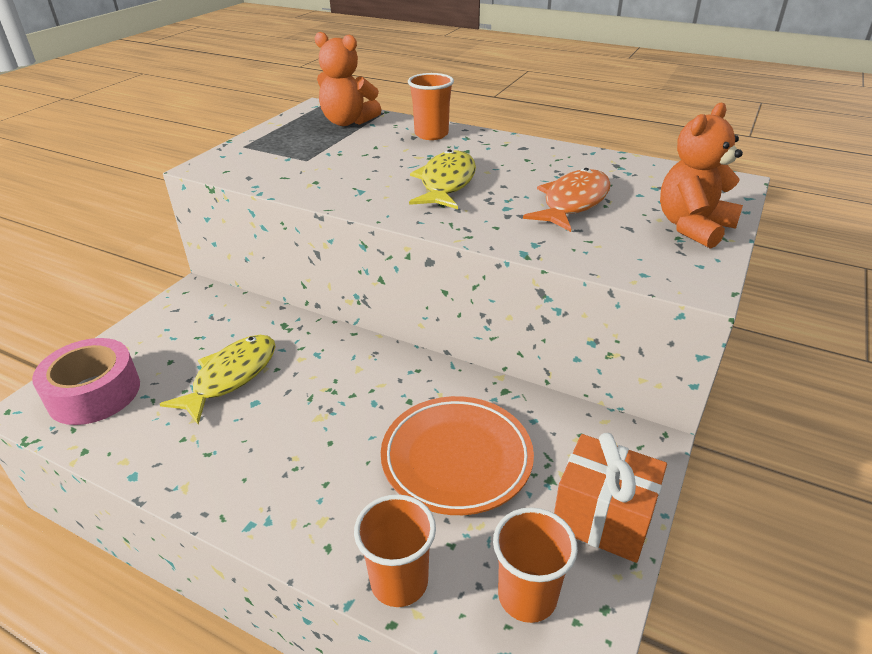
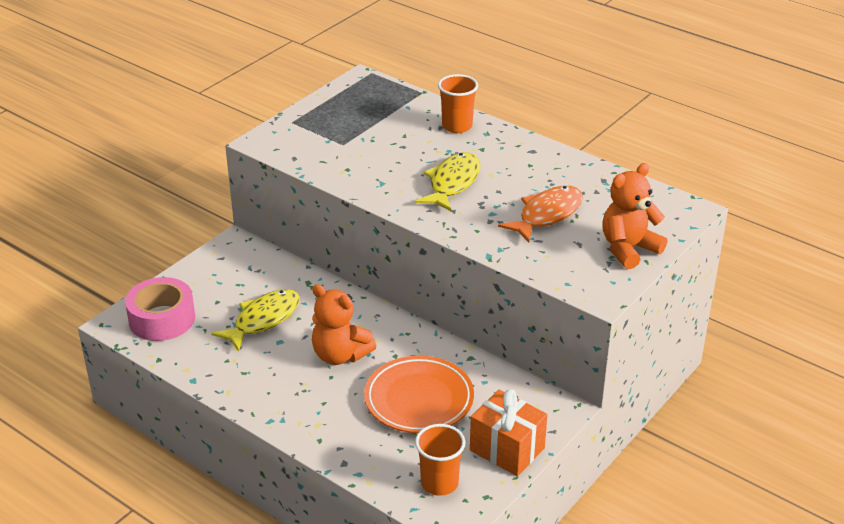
camera: 10 degrees right, 0 degrees up
orange teddy bear [314,32,382,126] -> orange teddy bear moved to [312,284,376,365]
orange cup [354,494,436,607] -> none

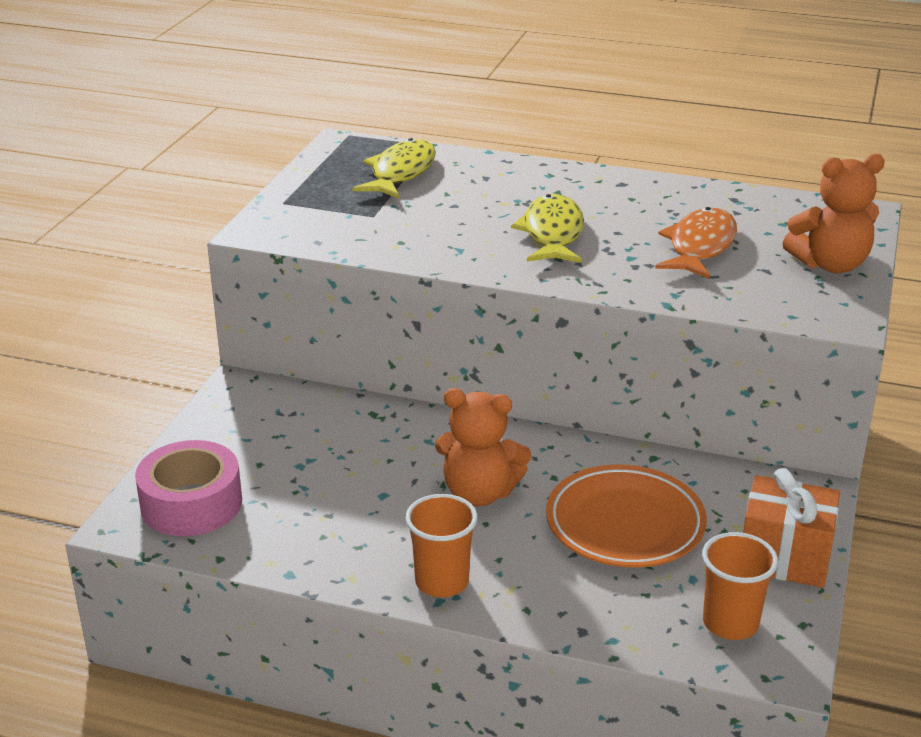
camera: 20 degrees left, 5 degrees down
yellow fish [211,289,300,352] -> yellow fish moved to [352,138,436,198]
orange cup [438,74,478,133] -> orange cup moved to [405,494,478,598]
orange teddy bear [602,163,667,269] -> orange teddy bear turned 135 degrees counterclockwise [783,154,885,273]

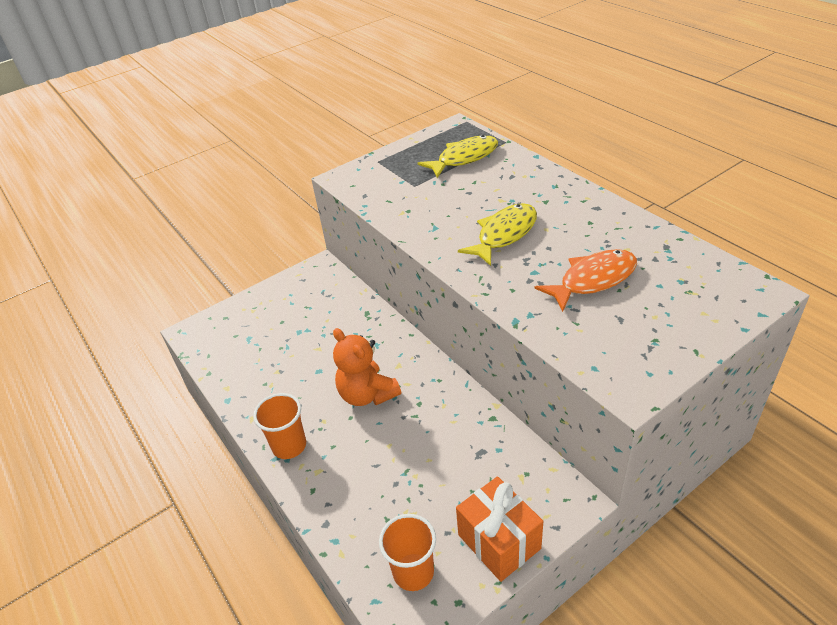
camera: 40 degrees right, 10 degrees up
pink tape [135,440,242,536] -> none
orange plate [546,465,707,567] -> none
orange teddy bear [783,154,885,273] -> none

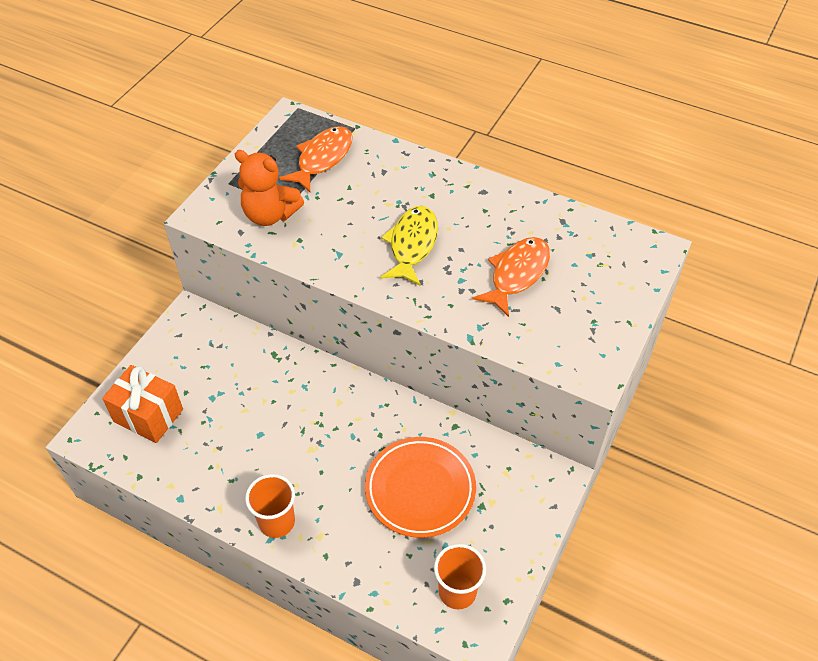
camera: 30 degrees left, 10 degrees up
orange teddy bear [333,328,401,406] -> orange teddy bear moved to [235,150,304,226]
yellow fish [418,135,498,178] -> orange fish [279,126,353,192]
orange gift [456,476,543,582] -> orange gift moved to [102,365,183,443]
none -> orange plate [365,437,476,538]

